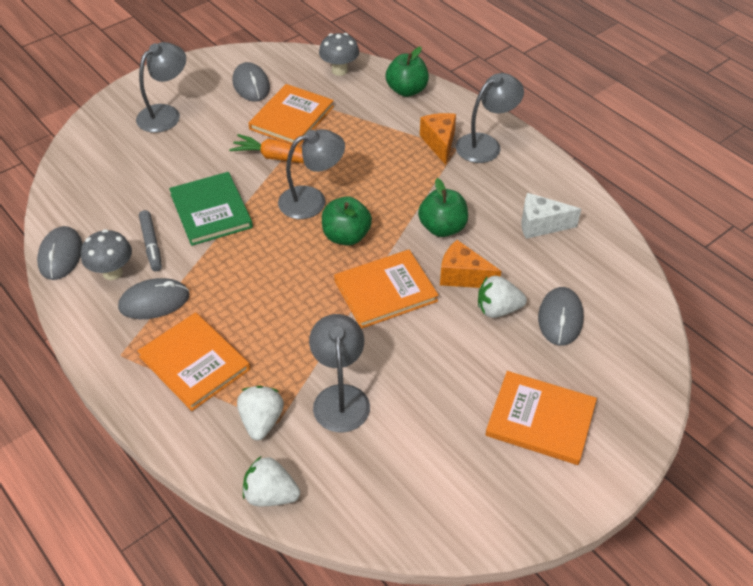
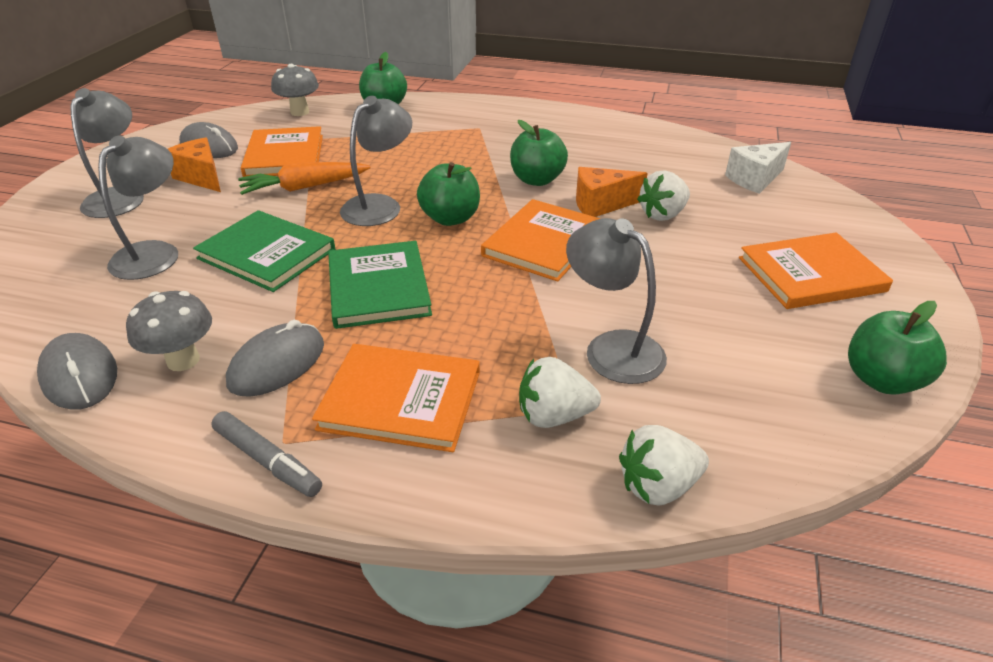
camera: 35 degrees left, 10 degrees down
grey marker [139,210,162,271] -> grey marker moved to [211,411,322,497]
white strawberry [237,386,284,440] -> white strawberry turned 60 degrees counterclockwise [519,357,601,428]
orange cheese [420,113,456,165] -> orange cheese moved to [168,137,221,192]
grey lamp [456,73,524,163] -> grey lamp moved to [98,135,178,280]
white cheese [521,193,581,239] -> white cheese moved to [725,142,791,194]
grey mouse [538,287,584,346] -> none
none -> green book [328,241,432,329]
none -> green apple [848,301,947,395]

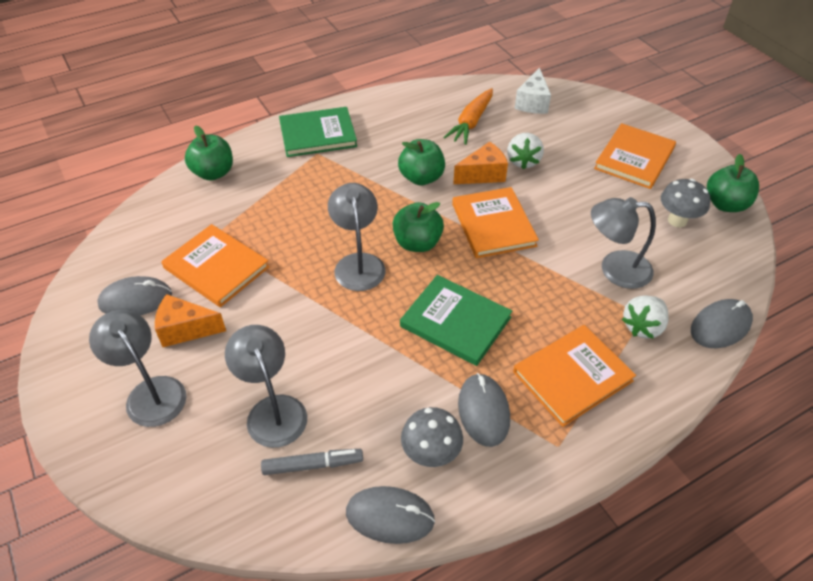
camera: 45 degrees left, 10 degrees up
green book [193,210,335,292] -> green book moved to [279,107,357,157]
grey marker [211,411,322,497] -> grey marker moved to [261,449,363,475]
orange carrot [238,162,370,195] -> orange carrot moved to [443,88,493,145]
grey mushroom [271,64,319,116] -> grey mushroom moved to [661,179,710,227]
orange cheese [576,167,648,217] -> orange cheese turned 150 degrees counterclockwise [453,142,508,184]
white strawberry [619,425,709,506] -> grey mouse [691,299,753,348]

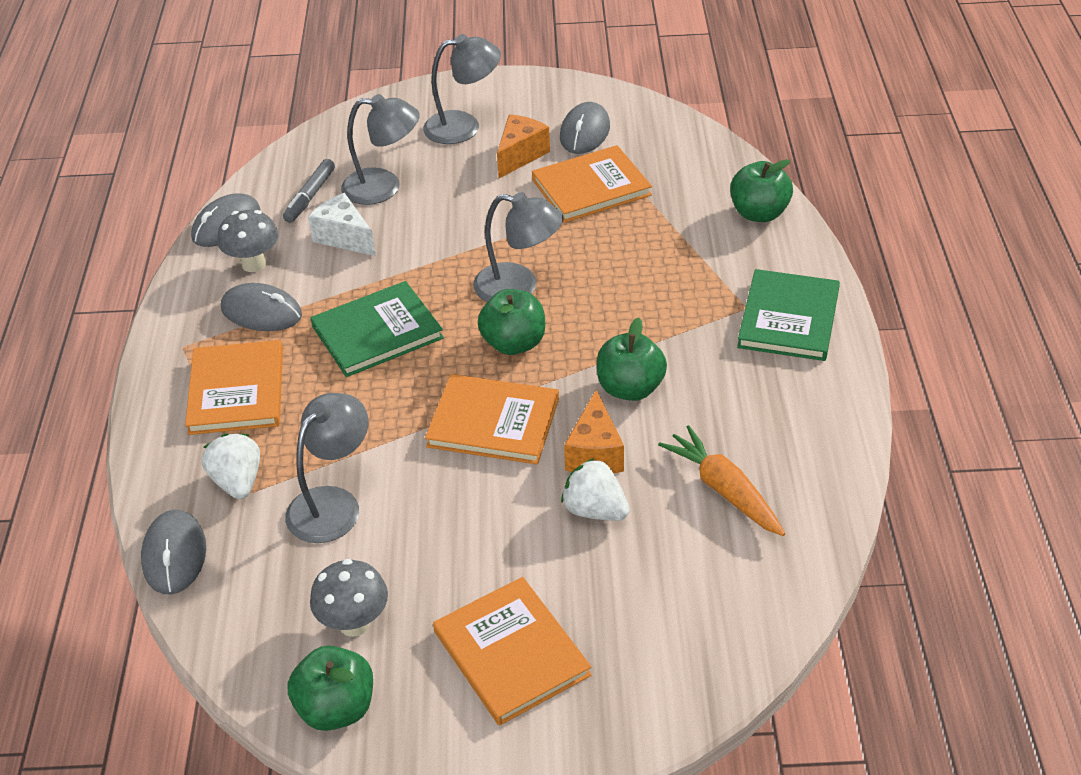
camera: 120 degrees right, 5 degrees down
white cheese [514,68,551,114] -> white cheese moved to [308,193,376,256]

